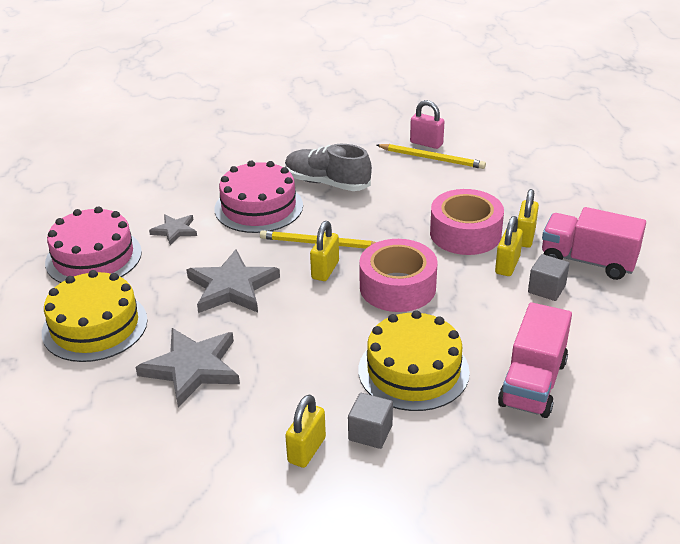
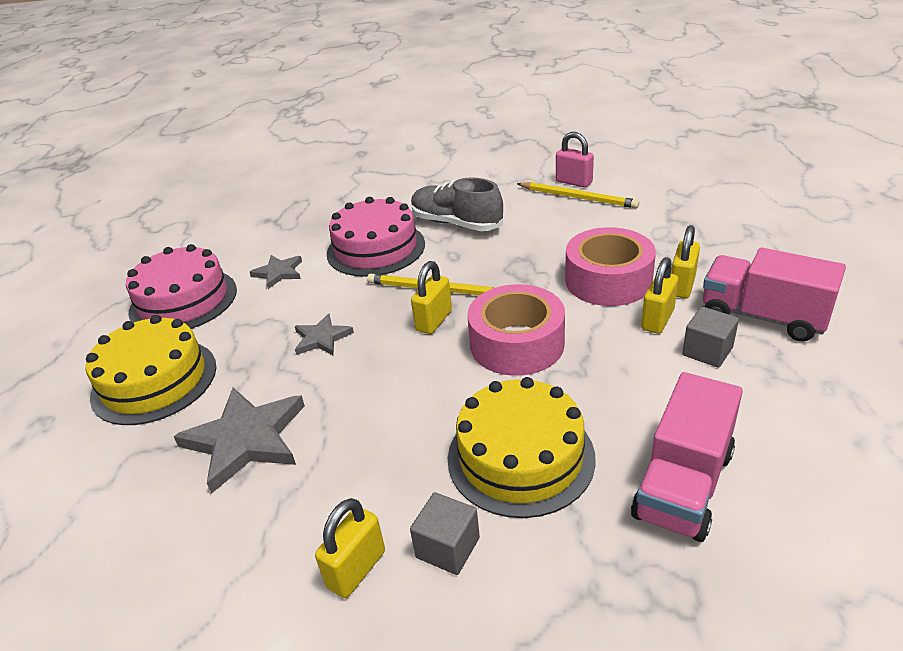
camera: 10 degrees right, 0 degrees up
grey star [186,249,280,313] -> grey star [295,314,354,355], size x0.55

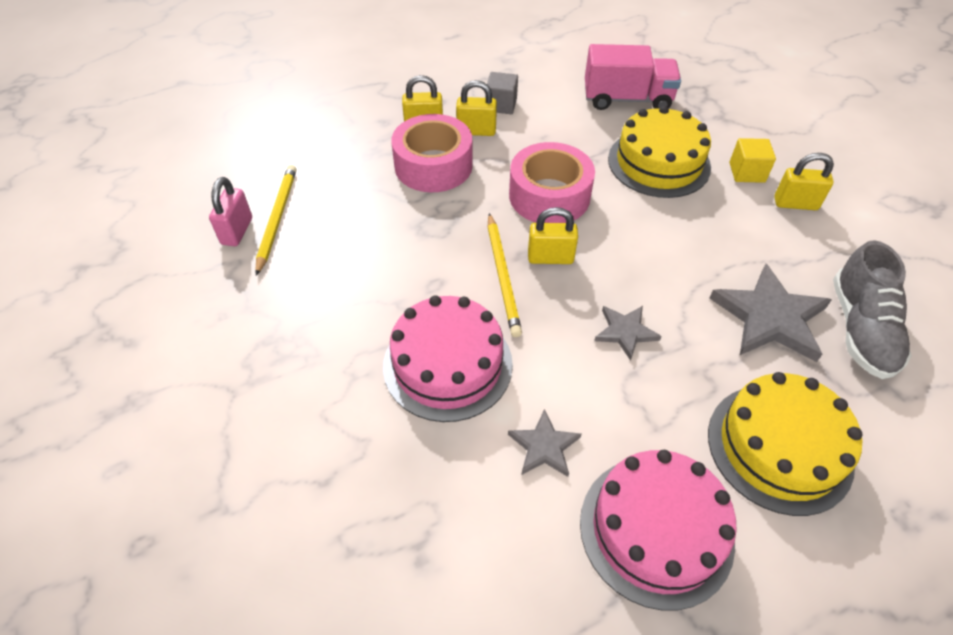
camera: 120 degrees left, 15 degrees up
grey cube [410,492,480,575] -> yellow cube [729,138,776,183]
grey shoe [411,178,503,231] -> grey shoe moved to [833,240,911,379]
pink truck [703,248,846,342] -> none

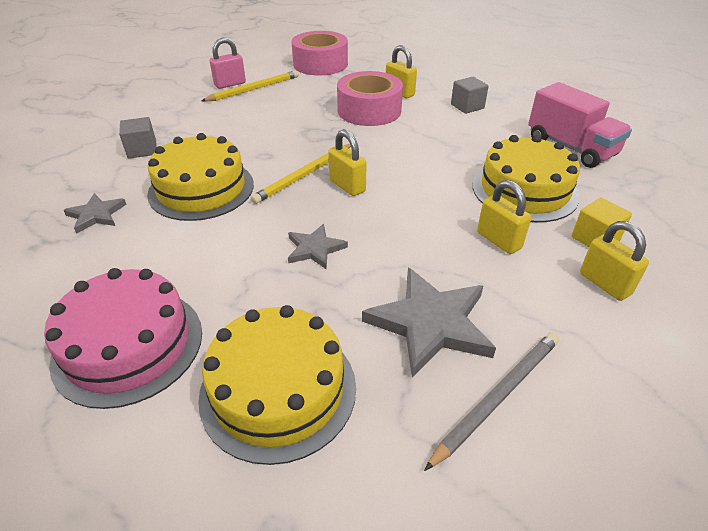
camera: 50 degrees right, 10 degrees down
pink cake [383,295,513,422] -> yellow cake [147,133,254,221]
yellow padlock [456,80,497,136] -> yellow padlock moved to [477,180,531,254]
grey star [508,409,581,477] -> grey star moved to [64,193,127,234]
pink tape [509,142,595,223] -> pink tape moved to [291,31,348,76]
grey shoe [833,240,911,379] -> grey pencil [424,332,559,471]
none -> grey cube [119,117,157,159]

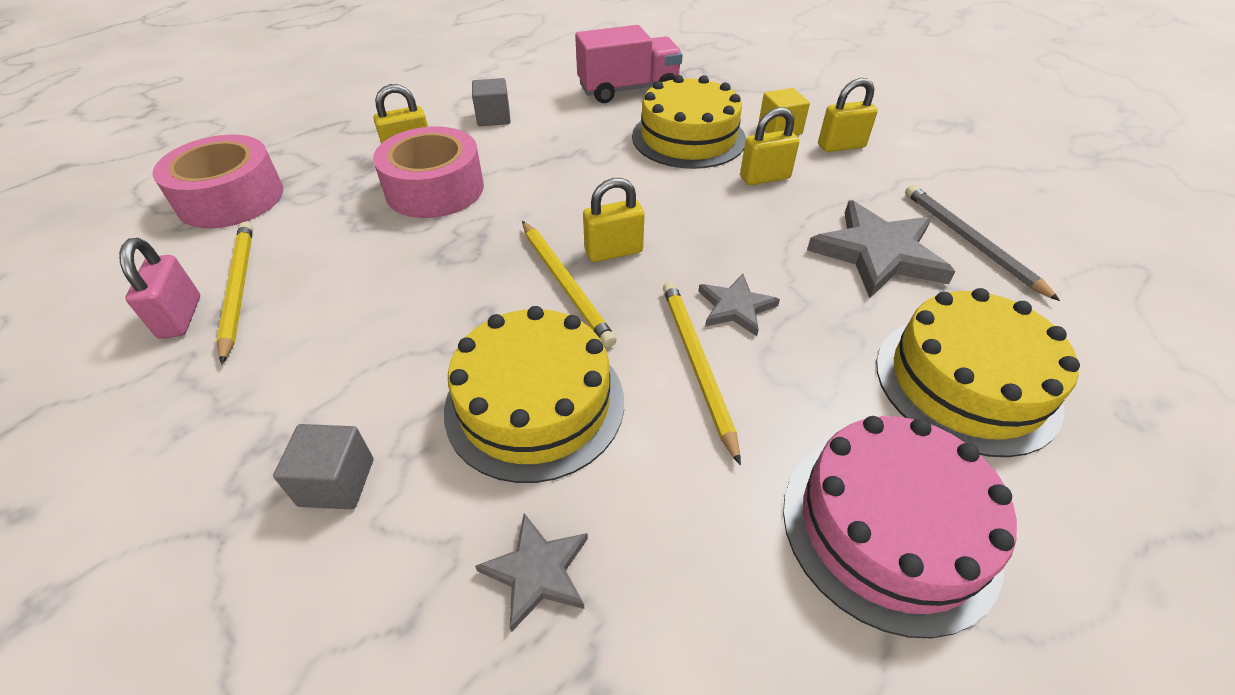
camera: 70 degrees left, 5 degrees up
none -> yellow pencil [663,282,741,465]

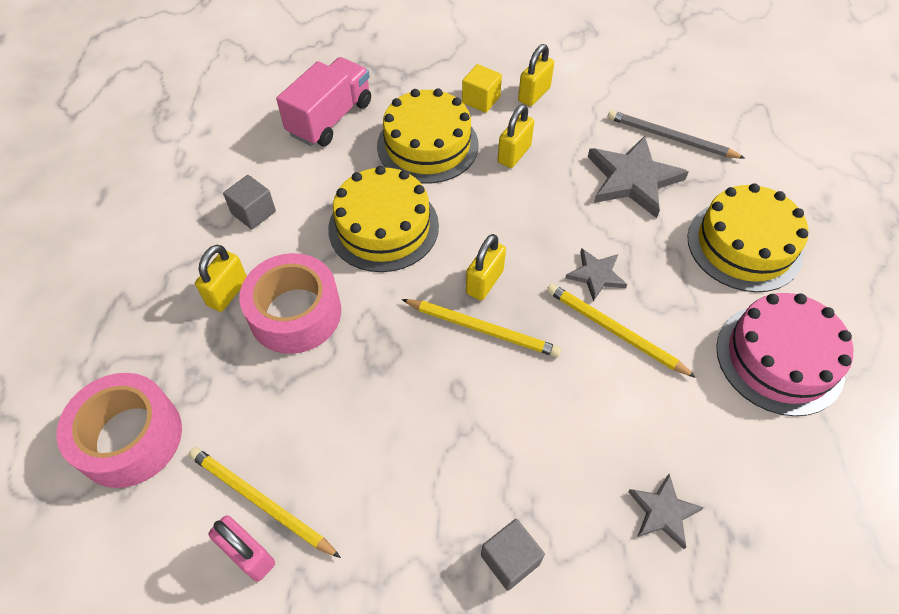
camera: 40 degrees left, 10 degrees up
yellow cake [444,306,624,483] -> yellow cake moved to [328,166,439,272]

